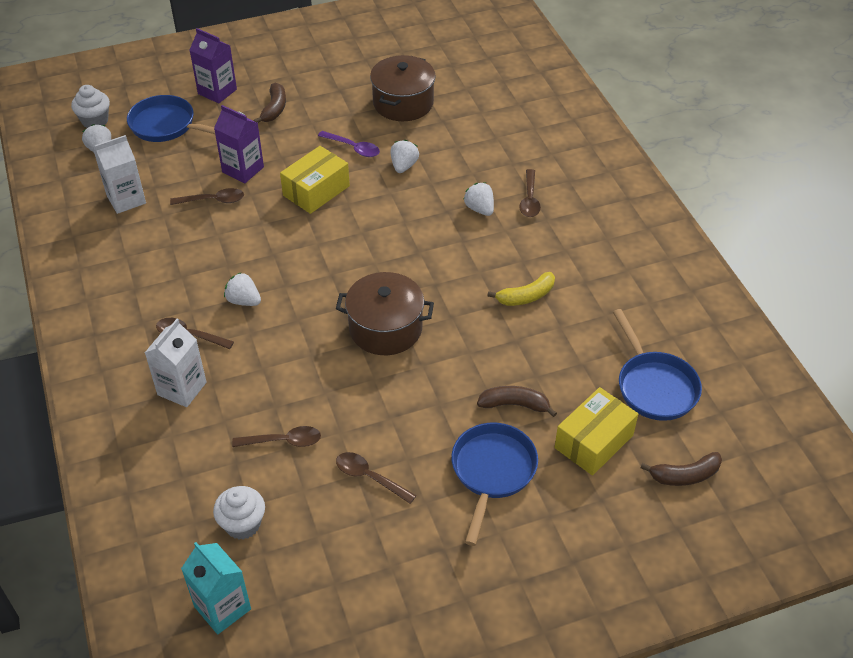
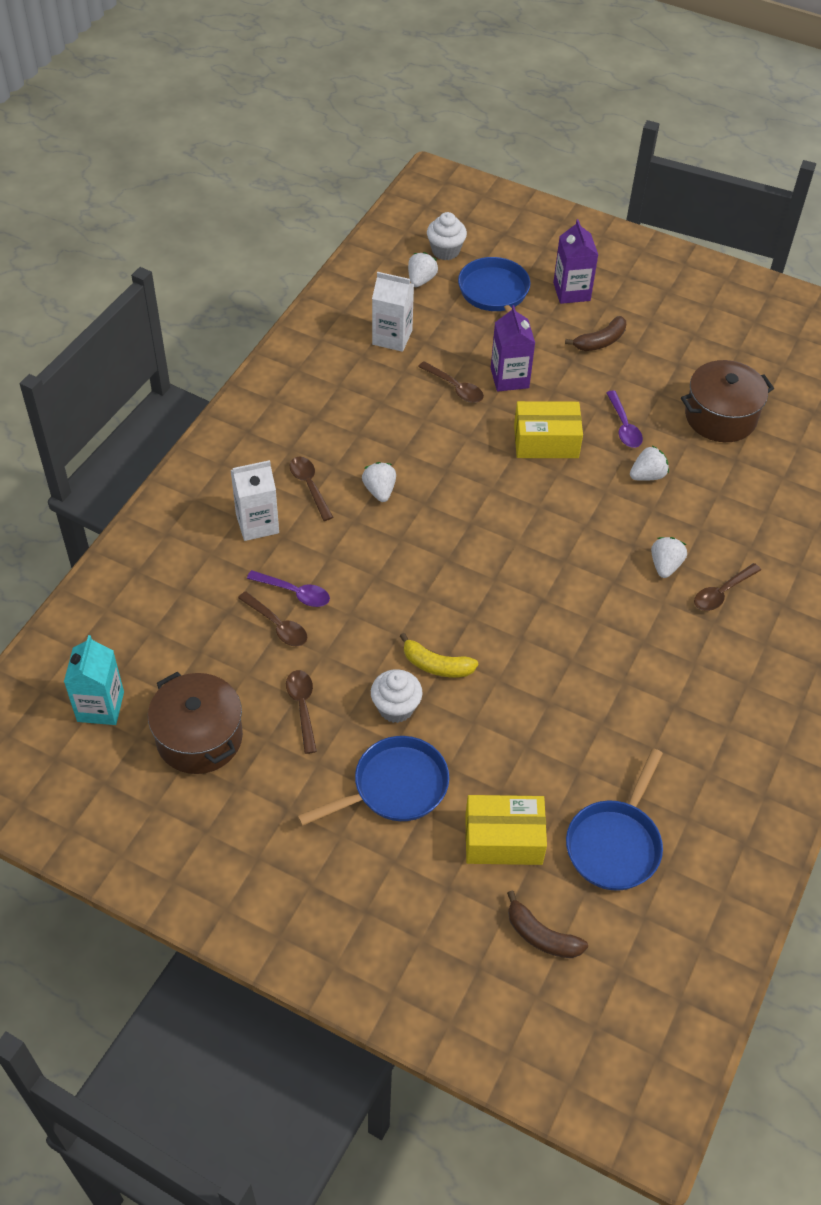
camera: 45 degrees right, 5 degrees up
white cupcake [213,486,265,540] -> white cupcake moved to [371,669,423,723]
brown pot [336,272,434,355] -> brown pot moved to [148,672,243,774]
brown banana [477,386,557,417] -> none
yellow banana [487,272,555,306] -> yellow banana moved to [400,633,478,677]
none -> purple spoon [247,570,330,607]

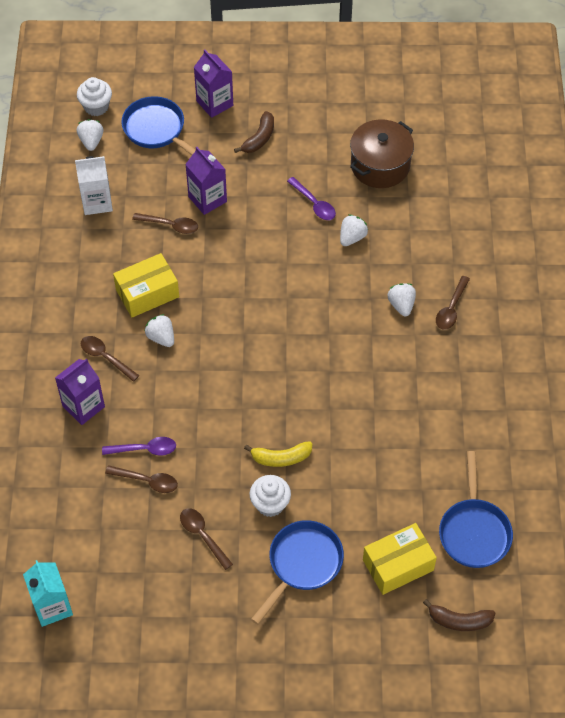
camera: 25 degrees left, 5 degrees up
brown pot [148,672,243,774] -> none
white carton [231,460,279,541] -> purple carton [55,358,105,425]
yellow box [514,401,583,458] -> yellow box moved to [113,253,179,318]

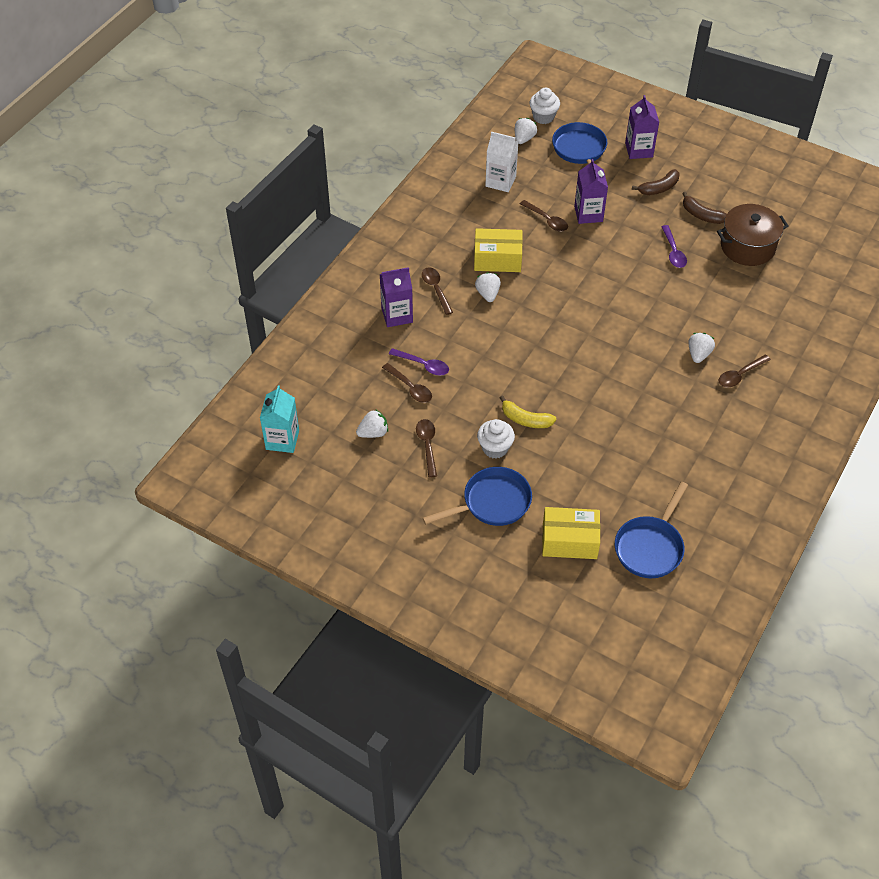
camera: 30 degrees right, 5 degrees down
white strawberry [340,215,368,246] -> white strawberry moved to [356,409,388,438]
brown banana [423,599,496,631] -> brown banana moved to [682,192,727,224]

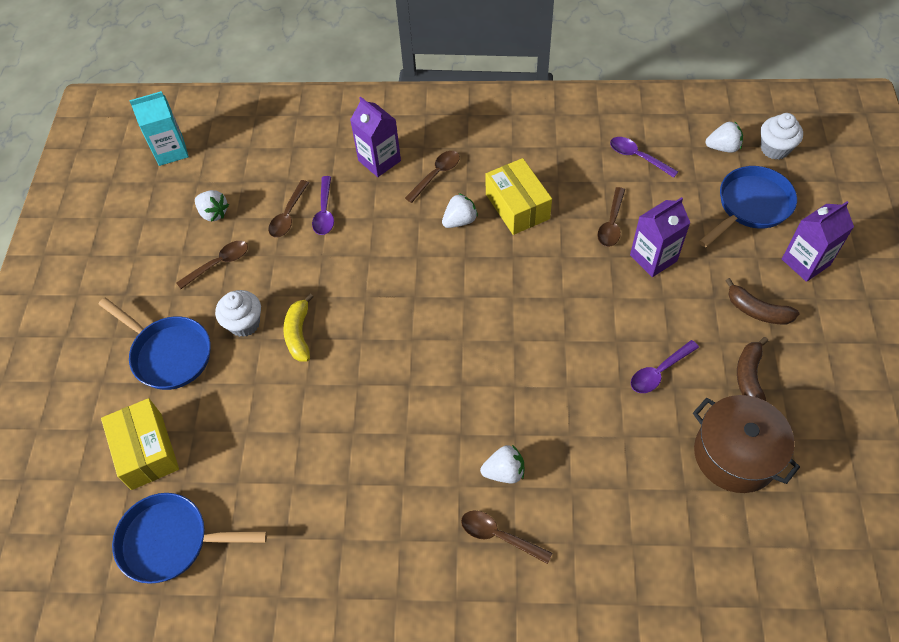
camera: 65 degrees right, 5 degrees up
white carton [485,132,518,192] -> purple spoon [610,137,678,178]

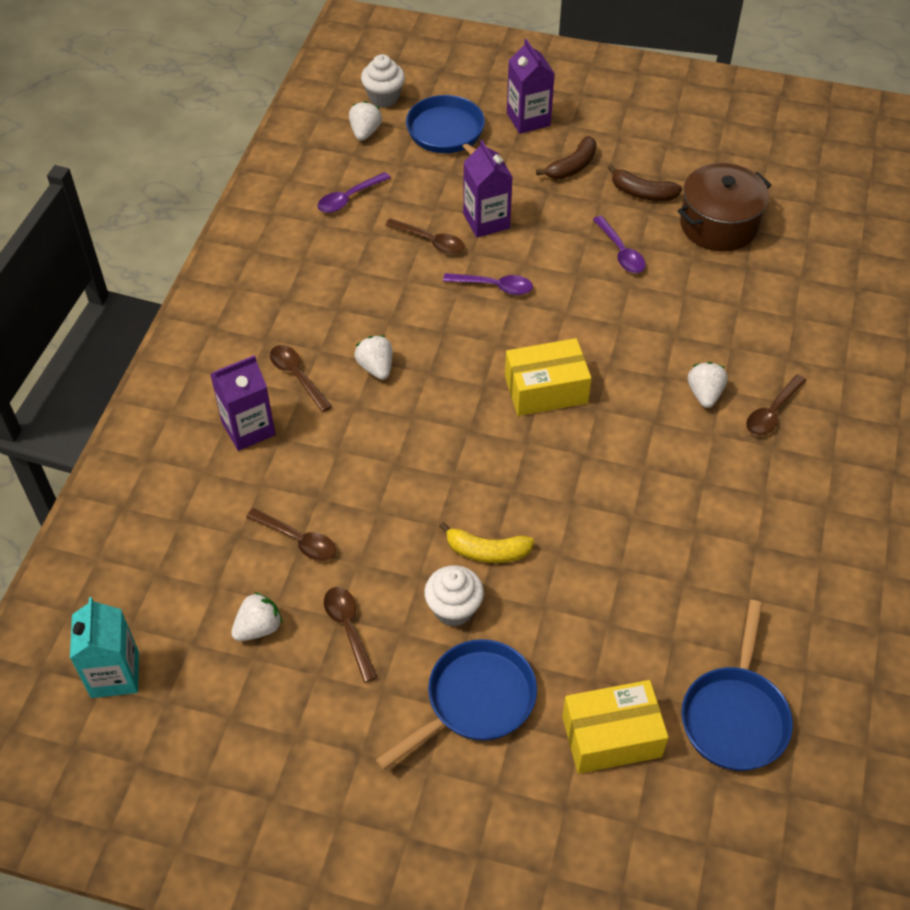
camera: 80 degrees left, 5 degrees down
purple spoon [312,176,334,235] -> purple spoon moved to [443,273,533,295]
yellow box [486,158,552,235] -> yellow box moved to [505,338,591,416]

